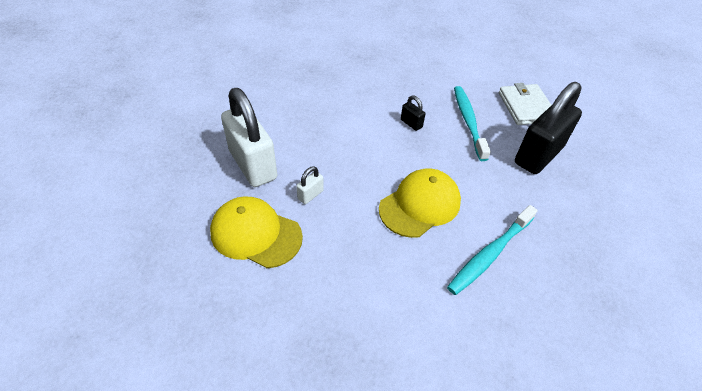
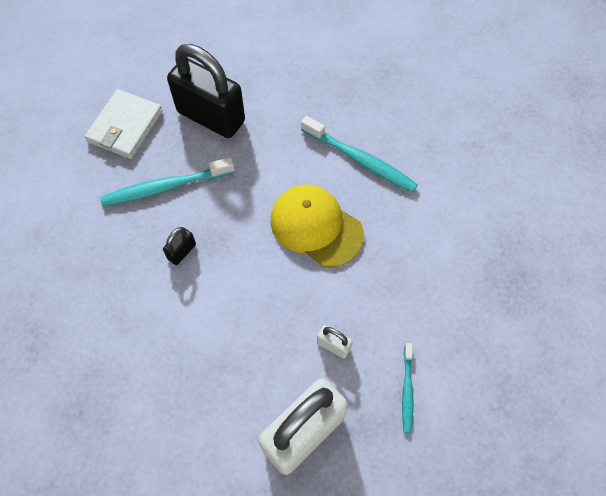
camera: 100 degrees left, 15 degrees up
yellow cap [210,196,303,268] -> turquoise toothbrush [402,343,414,433]
white wallet [499,83,551,125] -> white wallet turned 45 degrees counterclockwise [84,89,163,159]

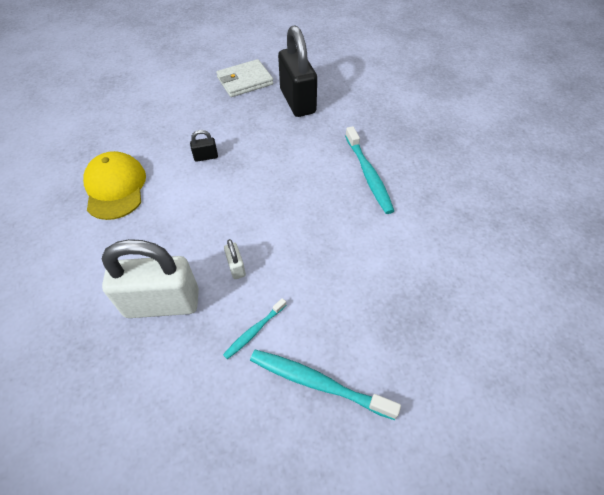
camera: 40 degrees right, 10 degrees down
turquoise toothbrush [100,157,235,206] -> turquoise toothbrush moved to [250,350,401,420]
yellow cap [271,185,364,267] -> yellow cap moved to [83,151,146,220]

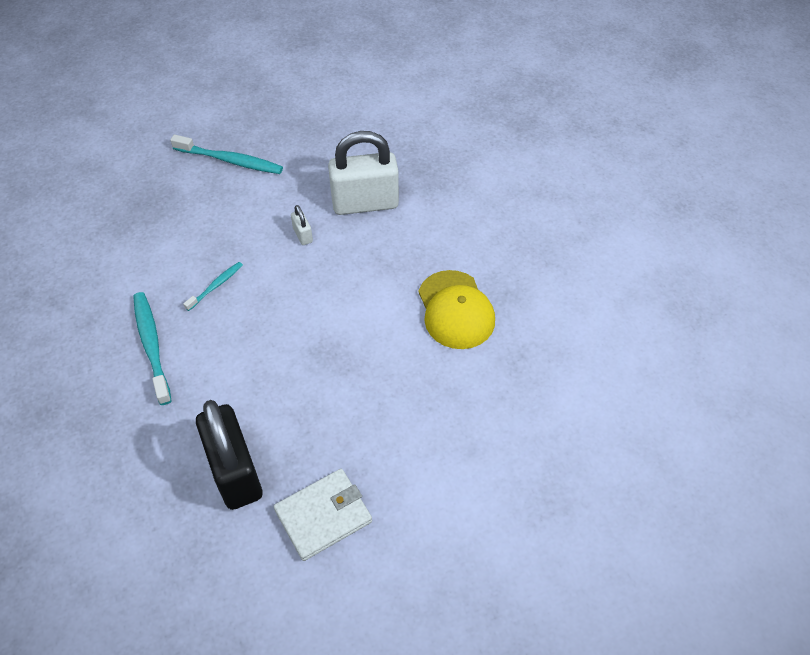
camera: 175 degrees right, 0 degrees up
black padlock [190,130,218,162] -> none
turquoise toothbrush [223,298,286,359] -> turquoise toothbrush moved to [183,262,243,311]

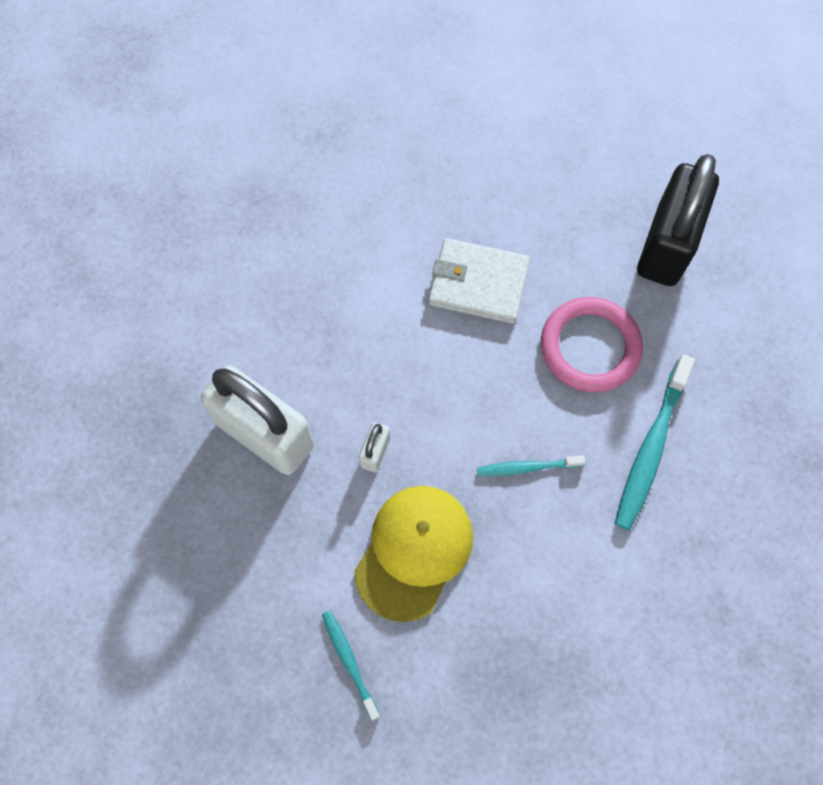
camera: 135 degrees left, 15 degrees up
turquoise toothbrush [170,134,283,174] -> turquoise toothbrush [322,611,380,720], size x0.57
white wallet [274,469,372,561] -> white wallet moved to [428,238,530,324]
yellow cap [418,270,495,349] -> yellow cap moved to [354,486,473,622]
none -> pink ring [541,297,643,392]

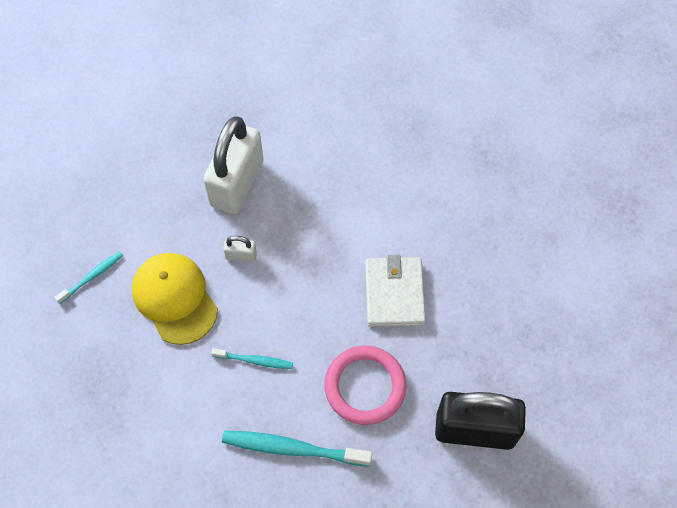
camera: 75 degrees right, 5 degrees down
yellow cap [354,486,473,622] -> yellow cap turned 135 degrees counterclockwise [132,253,218,345]
turquoise toothbrush [477,456,585,476] -> turquoise toothbrush turned 120 degrees clockwise [211,348,293,369]

